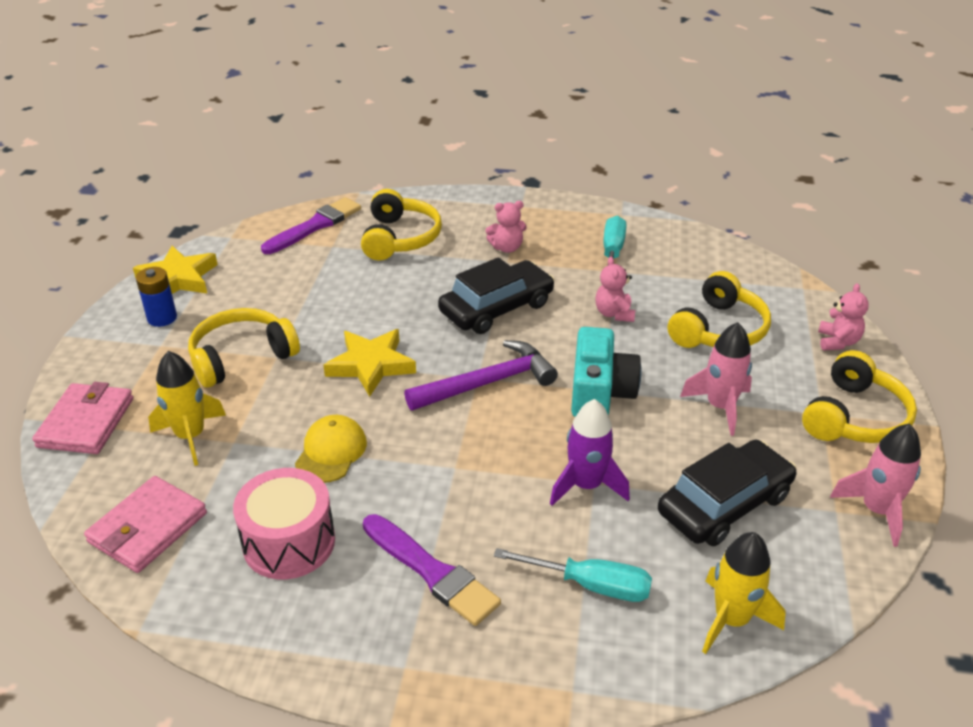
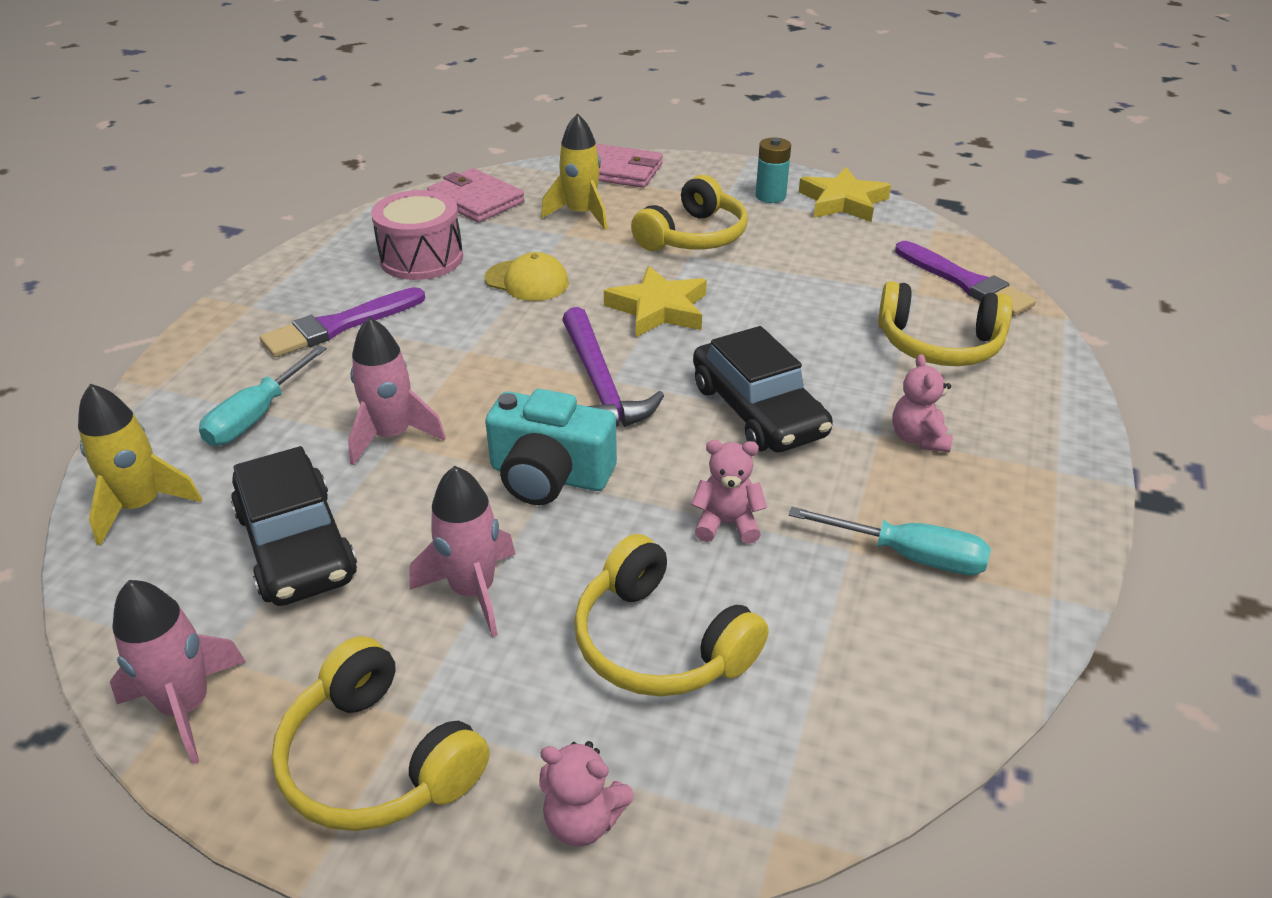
camera: 100 degrees right, 0 degrees up
blue battery [136,267,177,327] -> turquoise battery [756,138,791,203]
yellow headphones [188,308,300,388] -> yellow headphones turned 60 degrees clockwise [631,175,748,251]
purple rocket [550,399,630,506] -> pink rocket [348,317,446,466]

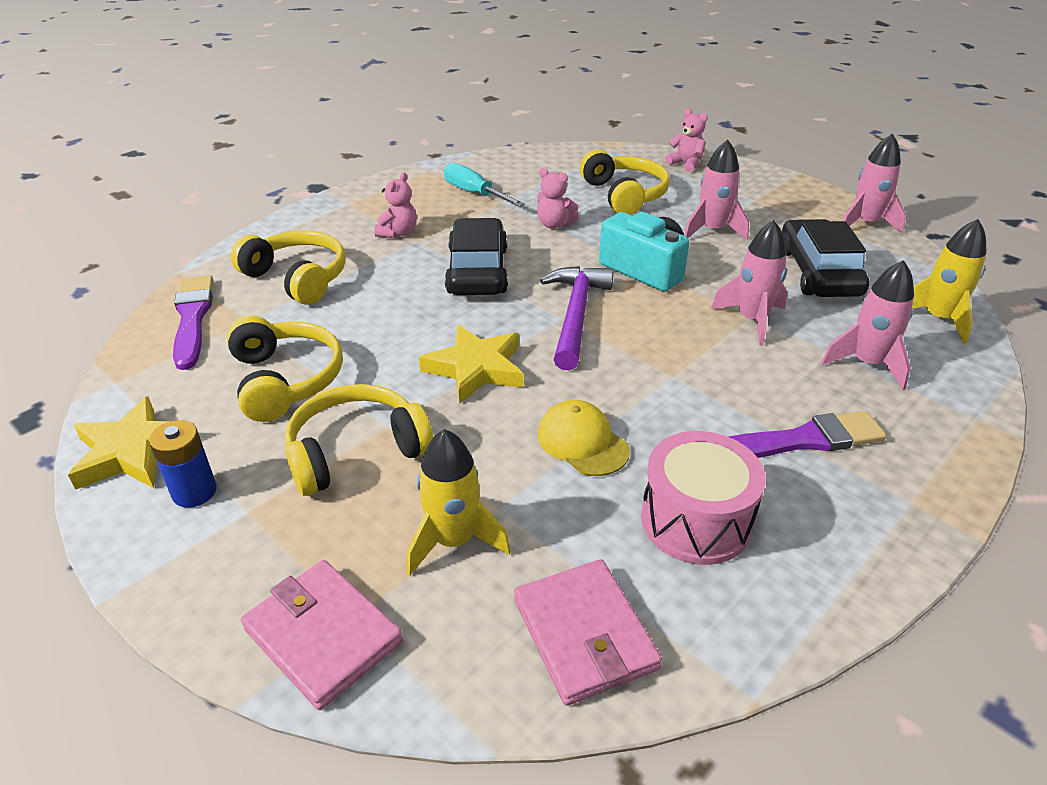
camera: 155 degrees left, 0 degrees up
turquoise screwdriver [199,345,327,446] -> pink rocket [821,260,914,390]
yellow headphones [272,636,490,831] -> yellow headphones moved to [227,316,343,422]
turquoise battery [756,138,791,203] -> blue battery [149,420,217,507]

